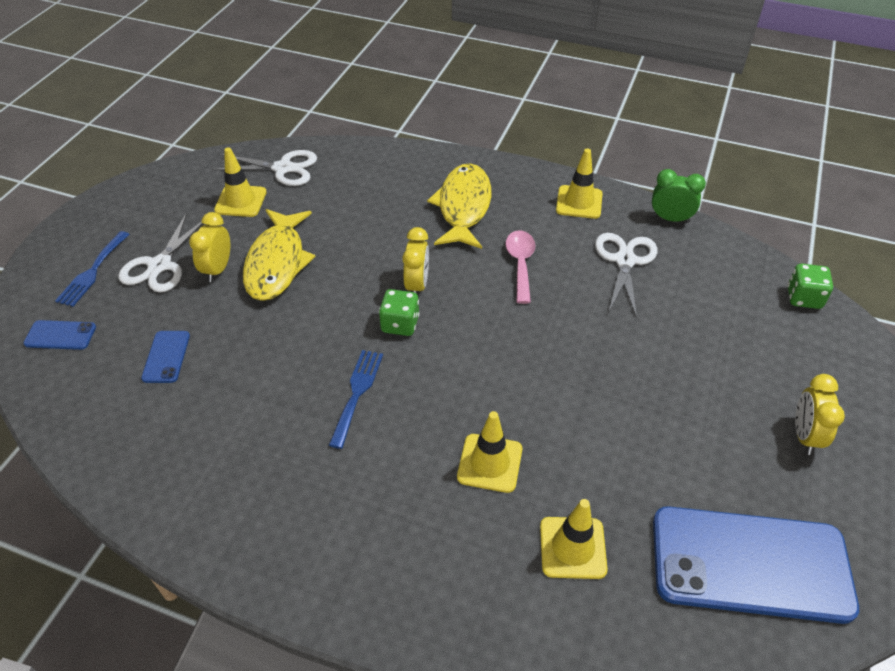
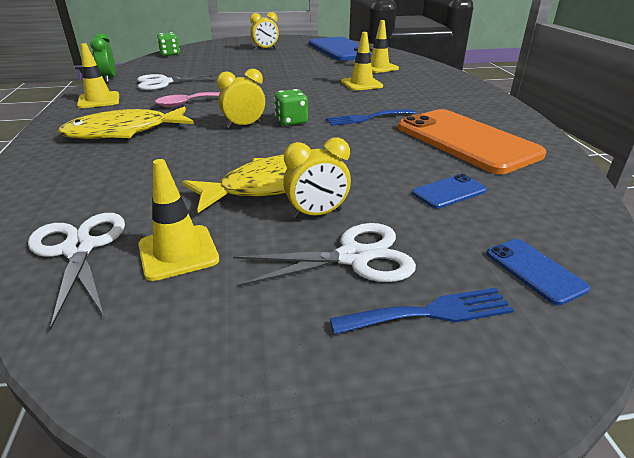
camera: 120 degrees left, 15 degrees down
none -> orange phone [398,109,546,174]

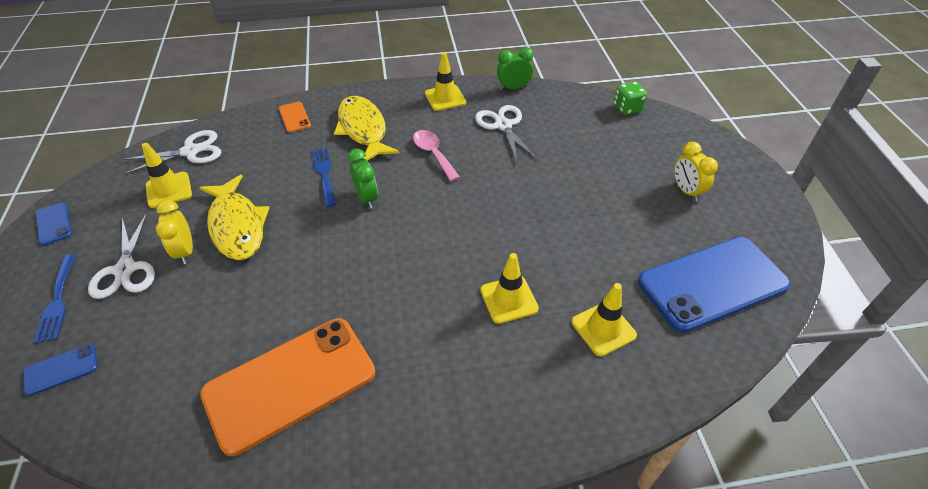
camera: 90 degrees right, 15 degrees up
yellow clock [217,69,265,128] -> green clock [348,149,378,209]
green dice [274,89,308,126] -> none
blue fork [326,109,415,126] -> blue fork moved to [311,147,336,207]
blue phone [412,174,487,209] -> blue phone moved to [35,202,72,246]
none -> orange phone [279,102,311,132]

